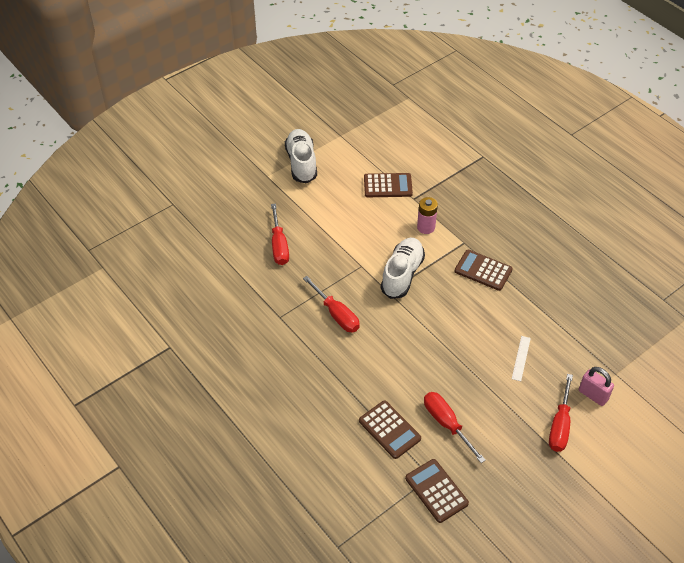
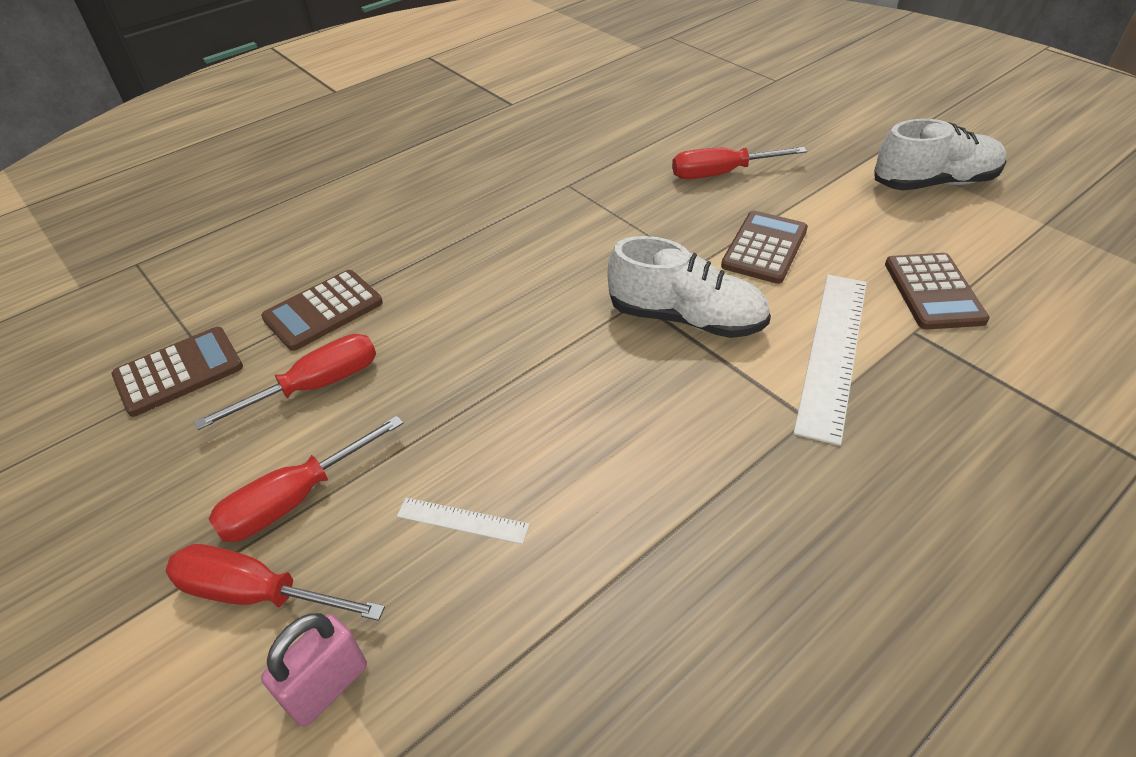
camera: 90 degrees right, 5 degrees down
red screwdriver [303,276,360,332] -> red screwdriver moved to [208,415,404,542]
pink battery [417,197,438,234] -> white ruler [793,275,867,446]
brown calculator [455,249,513,291] -> brown calculator moved to [721,211,808,284]

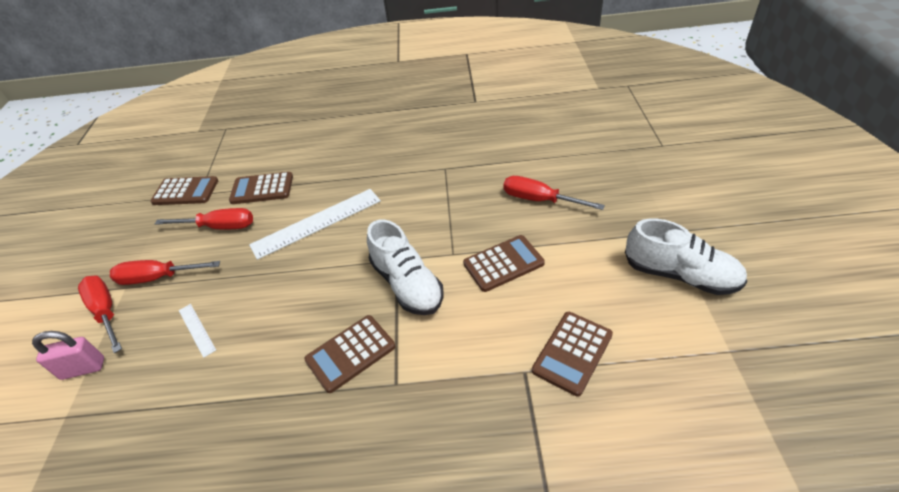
camera: 40 degrees right, 0 degrees up
white ruler [793,275,867,446] -> white ruler moved to [249,189,381,260]
none -> brown calculator [304,315,395,393]

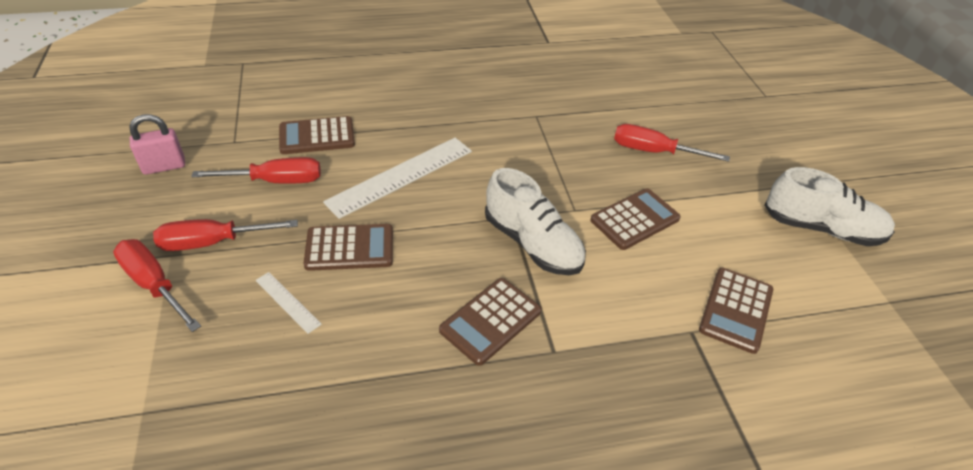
camera: 15 degrees left, 0 degrees up
pink padlock [32,331,104,380] -> pink padlock moved to [129,114,185,175]
brown calculator [150,176,219,205] -> brown calculator moved to [304,224,393,271]

